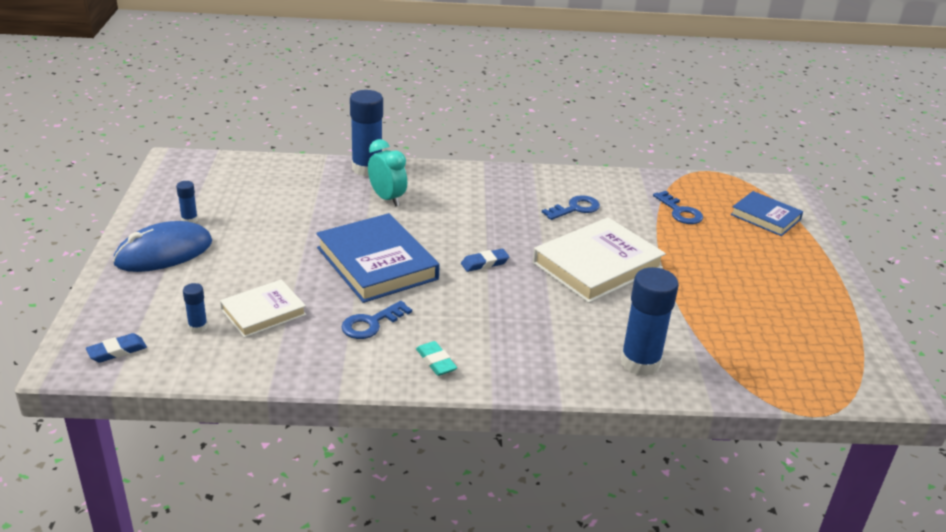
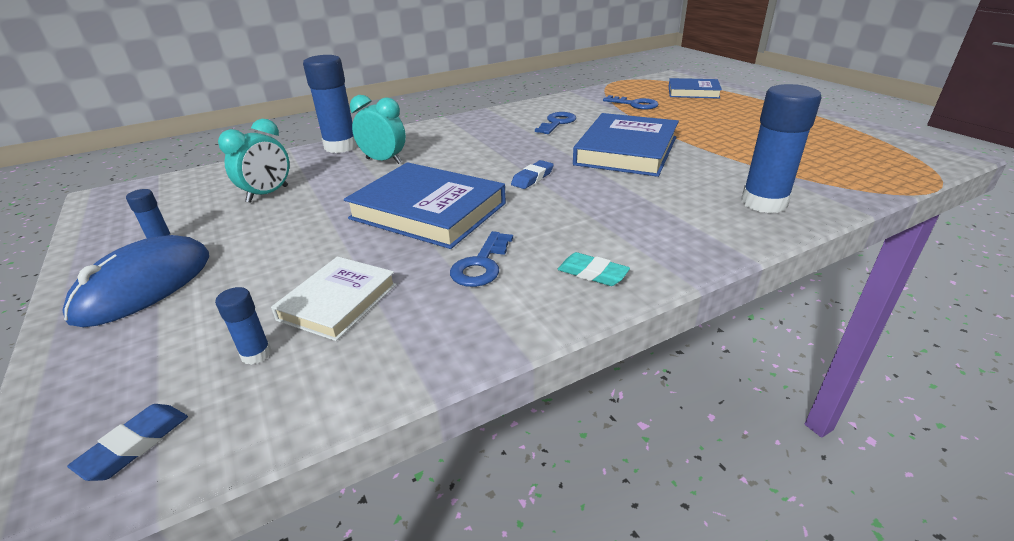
camera: 25 degrees left, 0 degrees up
white book [533,217,666,303] -> blue book [573,113,679,177]
none -> turquoise clock [218,119,289,203]

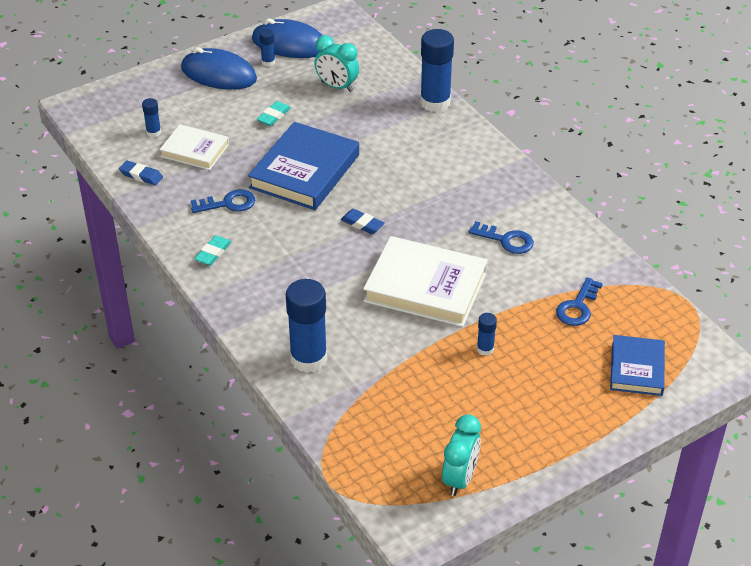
camera: 85 degrees right, 10 degrees up
blue eraser [67,404,188,481] -> blue eraser moved to [119,160,163,185]
turquoise clock [350,95,406,164] -> turquoise clock moved to [442,414,481,496]
blue key [450,231,513,287] -> blue key turned 150 degrees clockwise [191,189,255,213]
blue book [573,113,679,177] -> white book [363,236,488,327]
none -> blue mouse [252,18,323,58]
none -> turquoise eraser [257,101,291,126]
none -> blue glue stick [477,313,497,356]

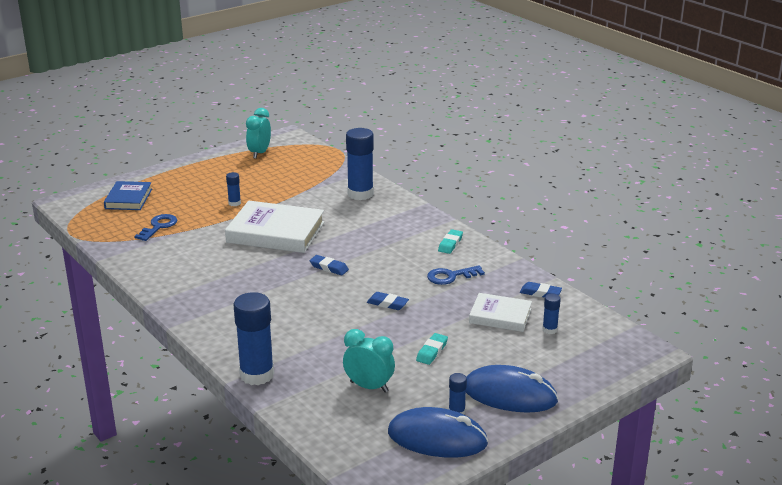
camera: 175 degrees right, 15 degrees down
blue book [248,122,359,210] -> blue eraser [367,292,409,310]
blue key [469,221,534,254] -> none

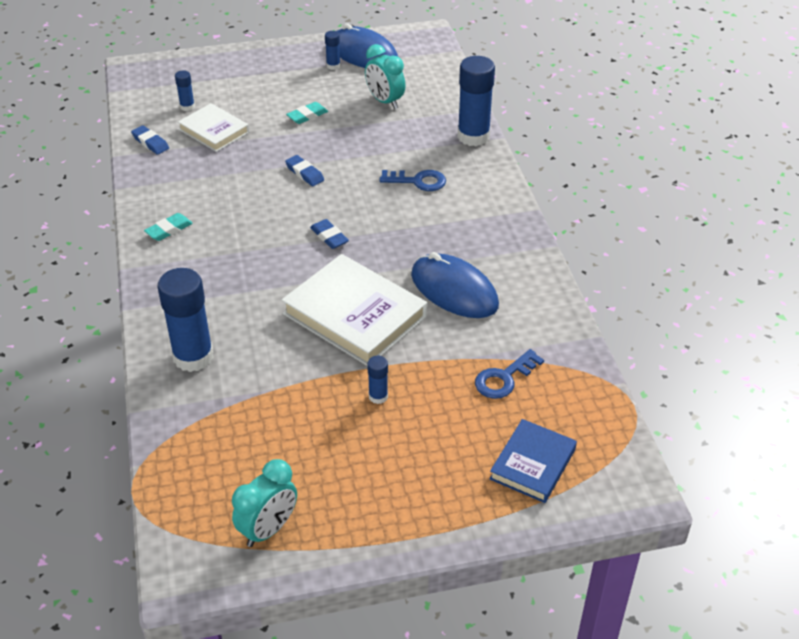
camera: 155 degrees left, 15 degrees up
blue key [427,265,485,285] -> blue key moved to [379,170,446,191]
blue mouse [466,365,559,413] -> blue mouse moved to [411,252,499,318]

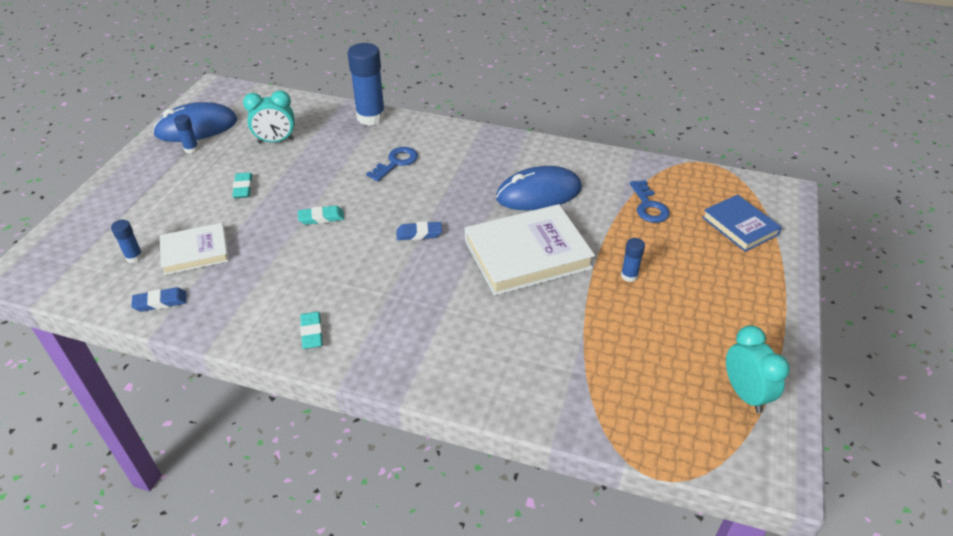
camera: 60 degrees left, 0 degrees up
blue glue stick [157,268,214,372] -> none
blue eraser [285,155,324,186] -> turquoise eraser [298,205,344,225]

